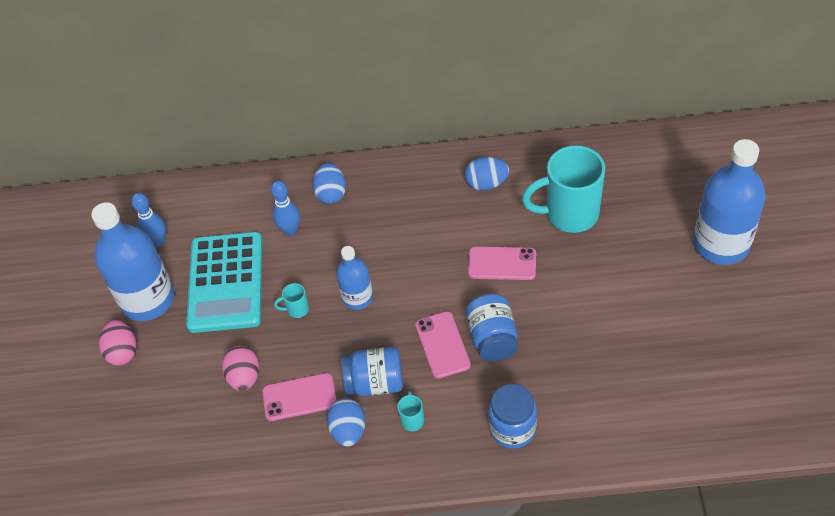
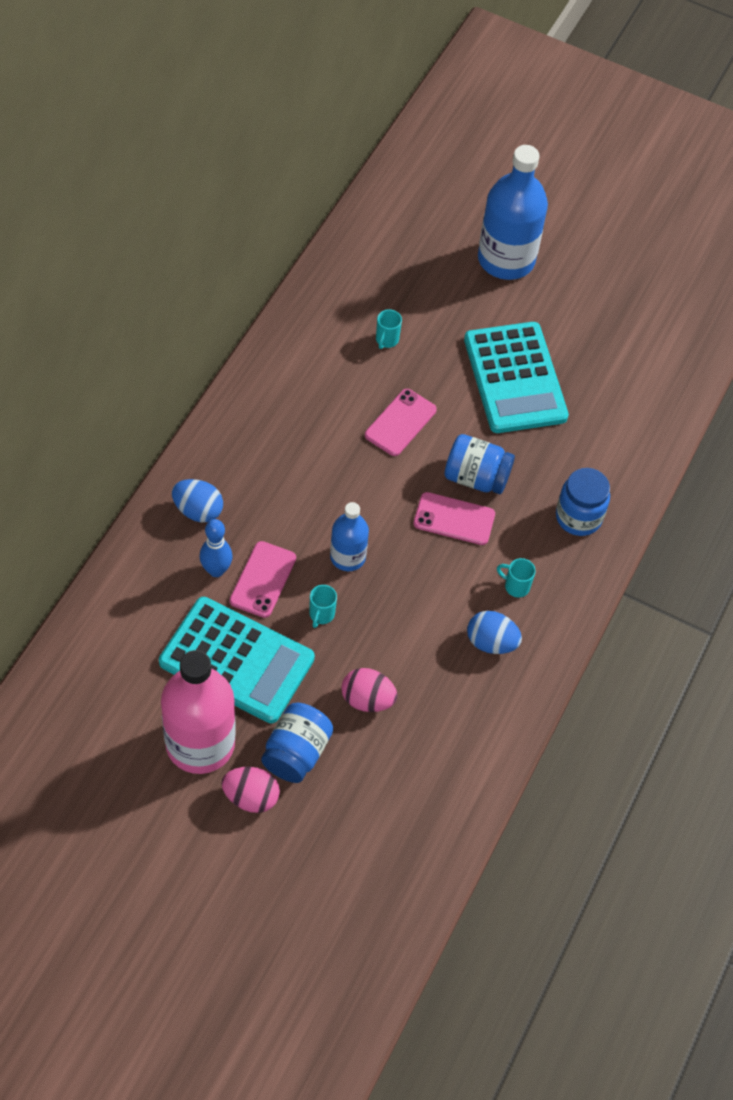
camera: 70 degrees left, 5 degrees up
blue bottle [91,202,175,321] -> pink bottle [161,650,236,774]
blue bowling pin [132,193,166,247] -> none
pink phone [262,373,337,421] -> pink phone moved to [230,541,296,618]
blue jar [341,347,403,396] -> blue jar moved to [261,703,333,783]
blue egg [465,157,509,191] -> none
turquoise mug [522,145,605,233] -> turquoise mug [376,309,402,349], size x0.40
none -> turquoise calculator [464,322,569,433]

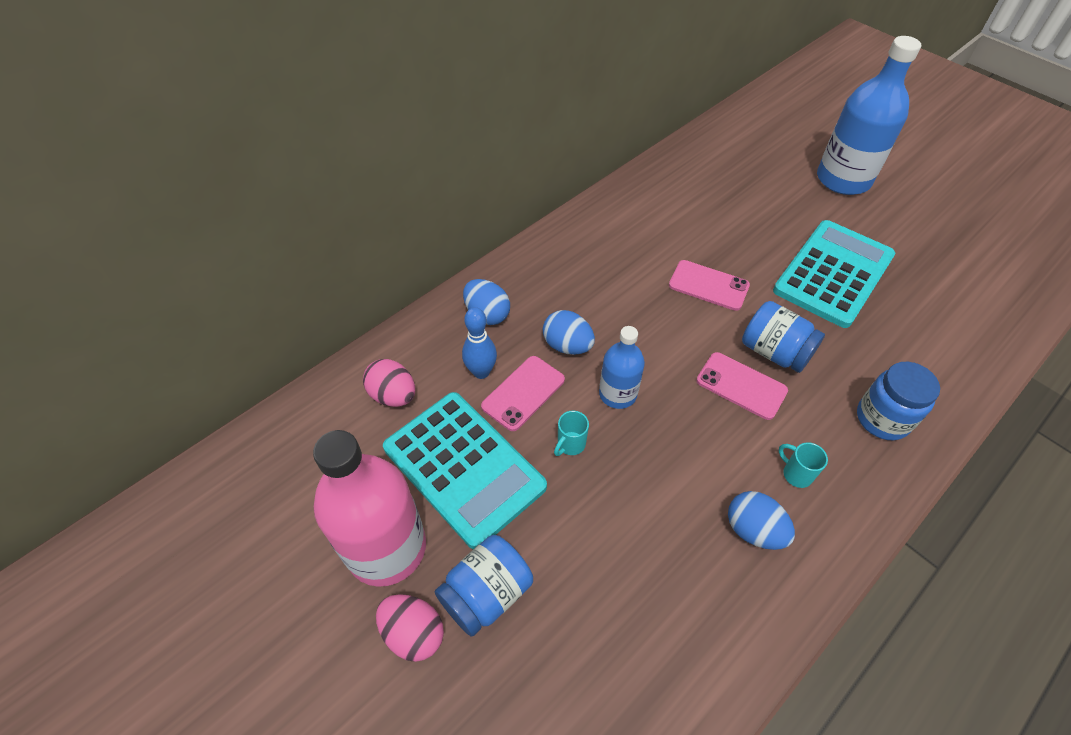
camera: 25 degrees right, 5 degrees down
pink egg [341,668,397,712] -> pink egg moved to [363,359,415,407]
pink phone [365,389,437,456] -> pink phone turned 60 degrees clockwise [669,260,750,311]
turquoise mug [376,309,402,349] -> none
turquoise calculator [464,322,569,433] -> turquoise calculator turned 150 degrees counterclockwise [773,220,895,328]
none -> blue egg [543,310,595,355]

